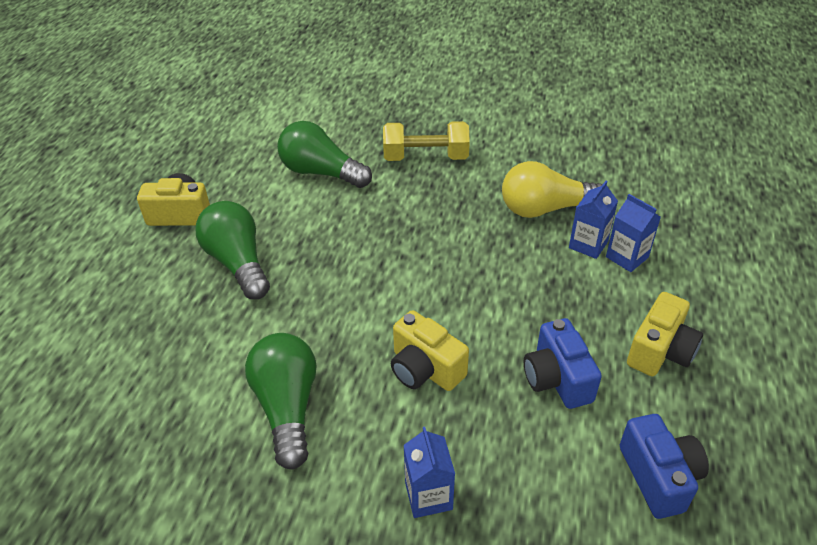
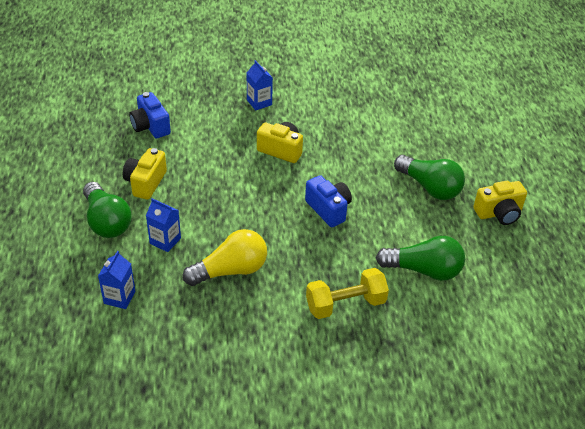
camera: 160 degrees right, 0 degrees up
green light bulb [245,333,317,469] -> green light bulb moved to [83,182,132,238]
blue camera [524,318,602,409] -> blue camera moved to [305,175,352,227]
blue carton [569,181,618,259] -> blue carton moved to [98,251,136,309]

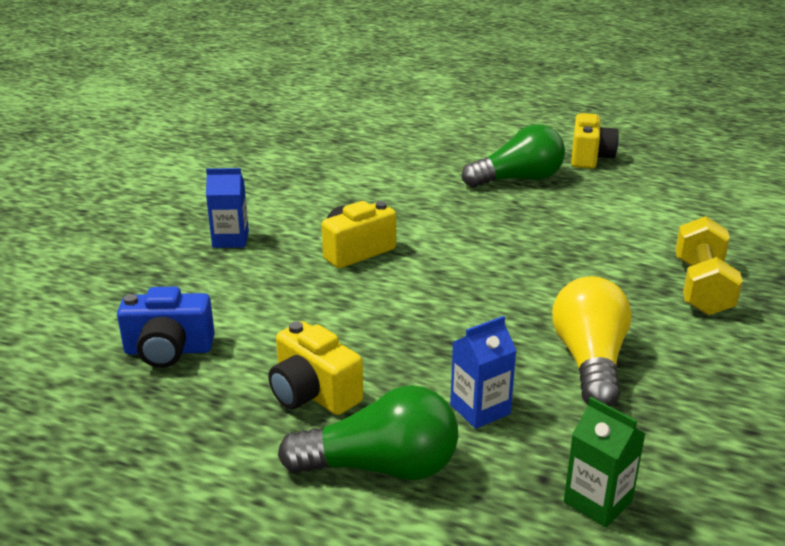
camera: 60 degrees left, 15 degrees down
blue carton [98,251,136,309] -> green carton [564,397,645,527]
blue camera [305,175,352,227] -> none
green light bulb [376,236,465,281] -> none

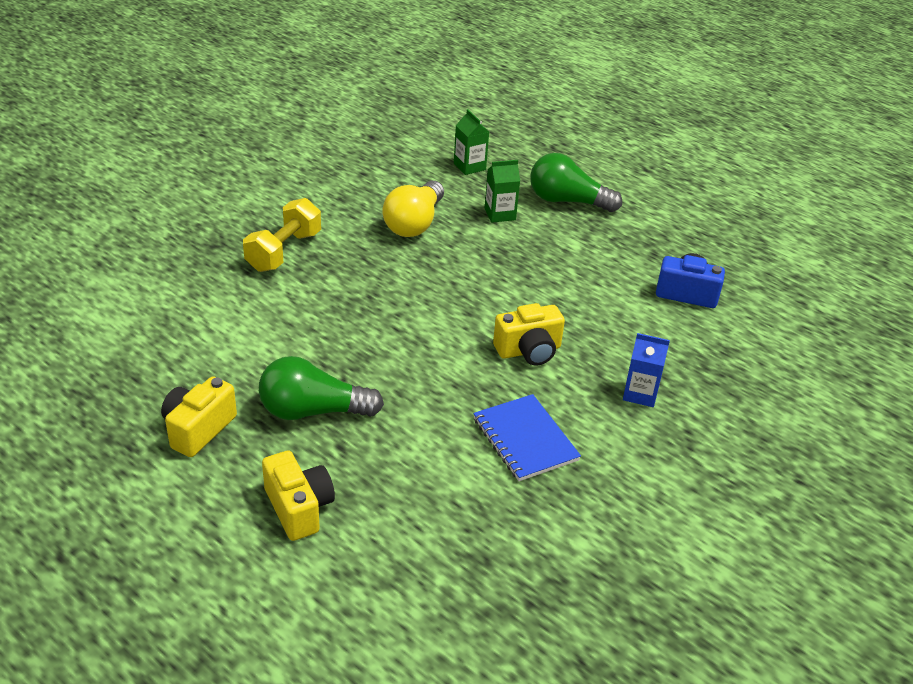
camera: 165 degrees left, 10 degrees up
yellow camera [268,321,363,415] -> yellow camera moved to [262,450,335,541]
blue carton [450,316,517,429] -> green carton [485,160,520,223]
none -> blue notebook [473,394,581,481]

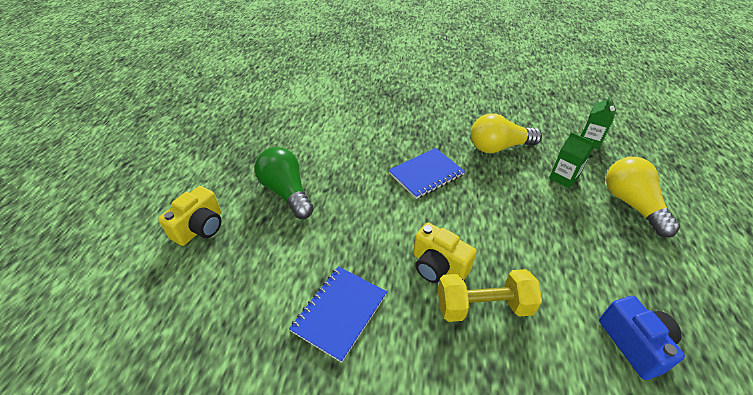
camera: 60 degrees right, 5 degrees up
yellow camera [161,376,237,457] -> none
yellow dumbbell [243,198,321,272] -> yellow dumbbell moved to [438,269,542,322]
green light bulb [530,153,622,212] -> yellow light bulb [606,157,680,237]
blue carton [623,333,670,407] -> none
none -> blue notebook [389,148,465,199]

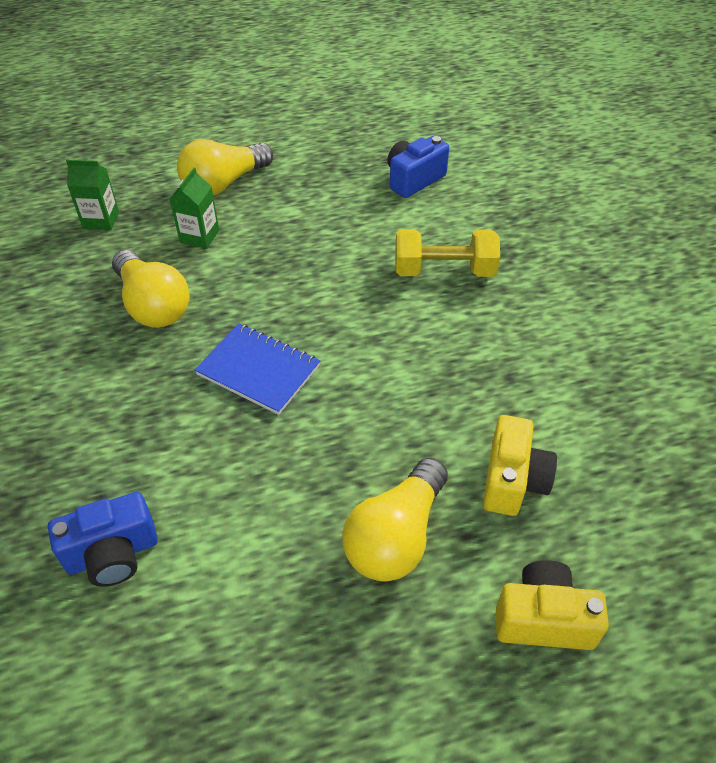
camera: 115 degrees left, 5 degrees up
green light bulb [255,147,314,219] -> yellow light bulb [342,458,448,582]
blue notebook [289,266,387,363] -> none
yellow camera [413,223,477,283] -> yellow camera moved to [483,415,557,516]
yellow dumbbell [438,269,542,322] -> yellow dumbbell turned 60 degrees counterclockwise [395,229,500,277]
none -> blue camera [48,492,158,587]

